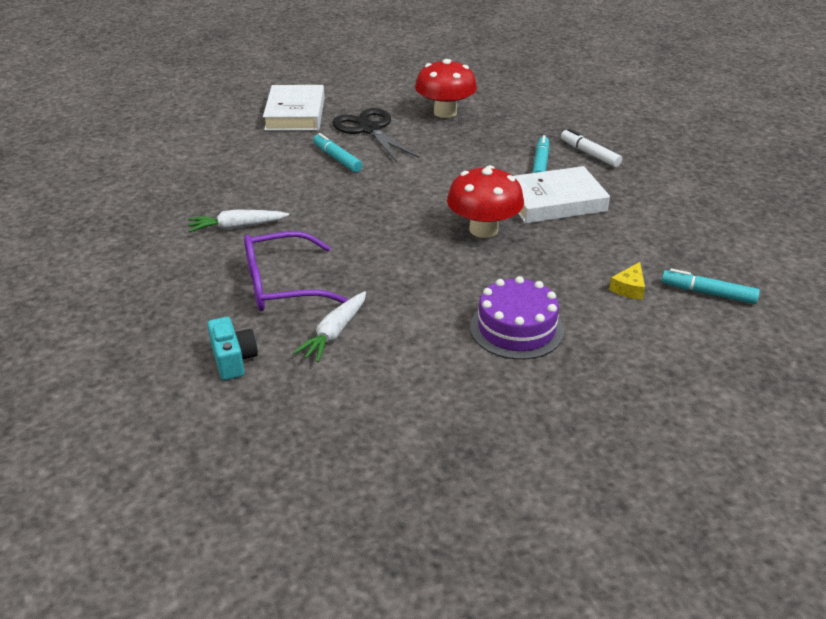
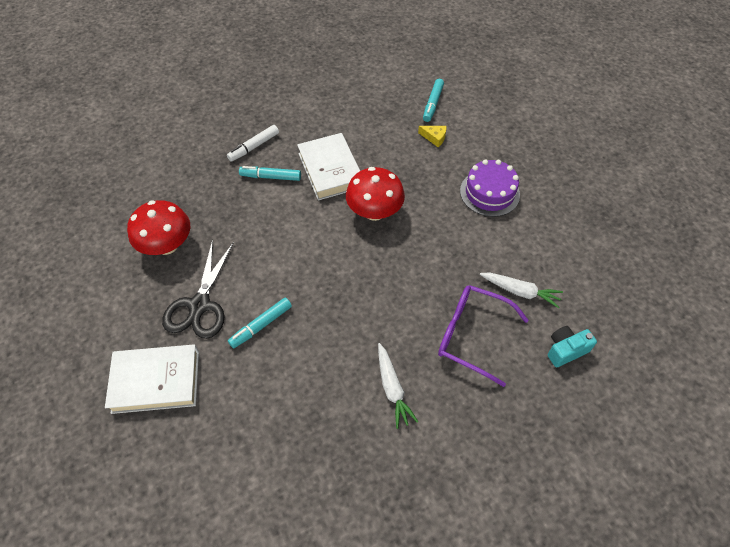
camera: 95 degrees left, 20 degrees up
purple glasses [244,231,349,311] -> purple glasses turned 135 degrees clockwise [438,285,529,387]
black scissors [332,108,419,162] -> black scissors turned 45 degrees counterclockwise [162,239,234,339]

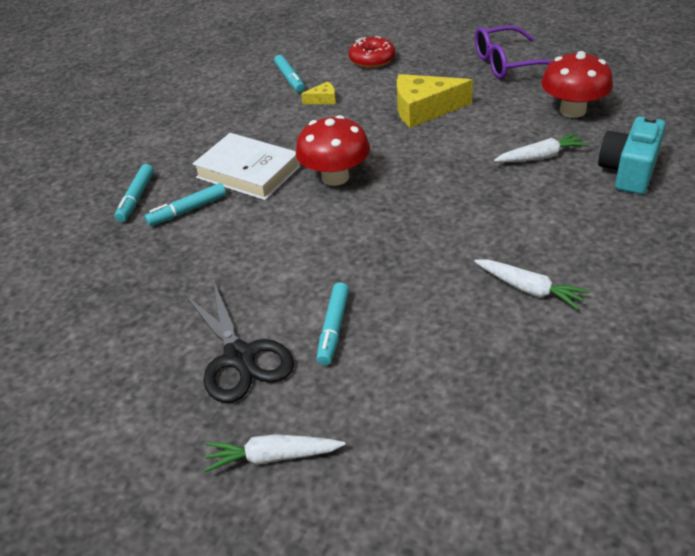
camera: 35 degrees left, 15 degrees down
white book [105,344,199,414] -> white carrot [204,434,345,472]
red mushroom [127,200,190,255] -> red mushroom moved to [541,51,613,118]
white marker [227,125,279,162] -> turquoise marker [115,164,154,222]
purple glasses [438,285,529,387] -> purple glasses moved to [475,26,552,79]
purple cake [460,159,520,217] -> yellow cheese [397,74,473,128]
turquoise camera [548,326,597,367] -> turquoise camera [598,115,666,194], size x1.53
none -> red donut [349,36,395,68]

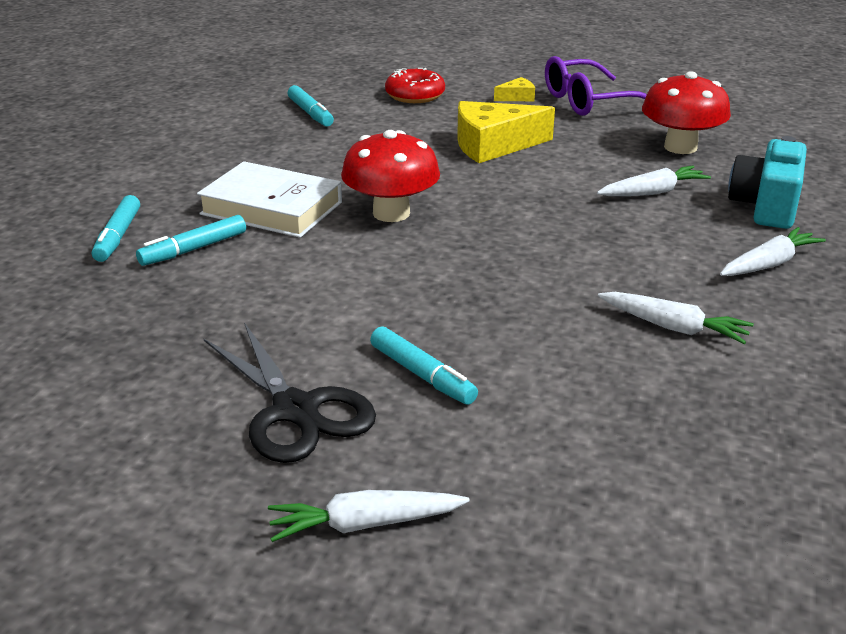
camera: 10 degrees left, 10 degrees down
yellow cheese [301,81,336,104] -> yellow cheese moved to [494,77,535,101]
turquoise marker [317,282,349,365] -> turquoise marker turned 45 degrees counterclockwise [370,326,478,405]
none -> white carrot [720,227,826,276]

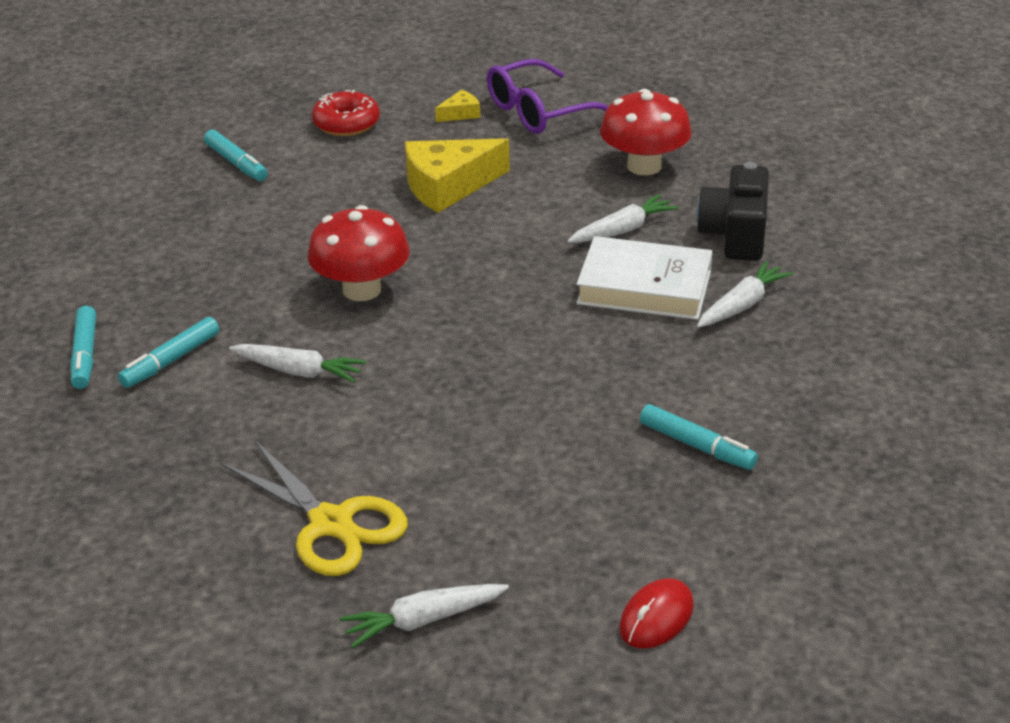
camera: 10 degrees left, 5 degrees up
white book [197,161,342,238] -> white book moved to [576,236,713,320]
black scissors [204,322,376,463] -> yellow scissors [221,440,408,576]
turquoise marker [370,326,478,405] -> turquoise marker moved to [640,404,758,470]
white carrot [598,292,754,344] -> white carrot moved to [229,344,366,383]
turquoise camera [728,136,807,229] -> black camera [696,162,769,261]
none -> red mouse [619,578,694,648]

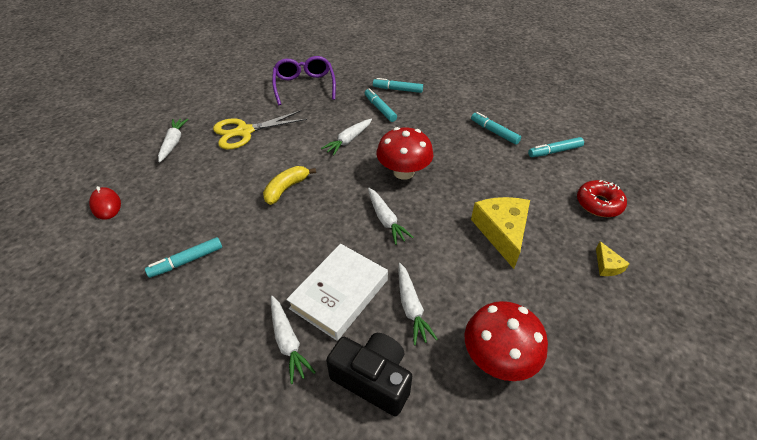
camera: 110 degrees right, 10 degrees up
purple glasses [487,59,609,134] -> purple glasses moved to [272,56,336,105]
none -> yellow banana [263,166,316,205]
none -> white carrot [368,188,414,245]
none -> turquoise marker [471,112,521,145]

